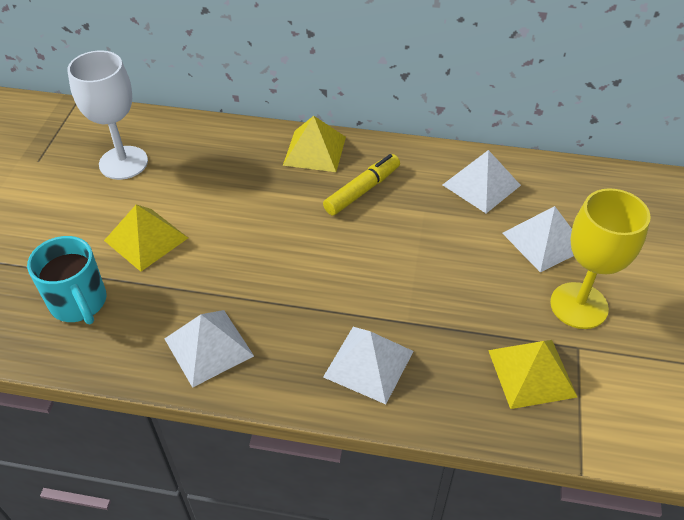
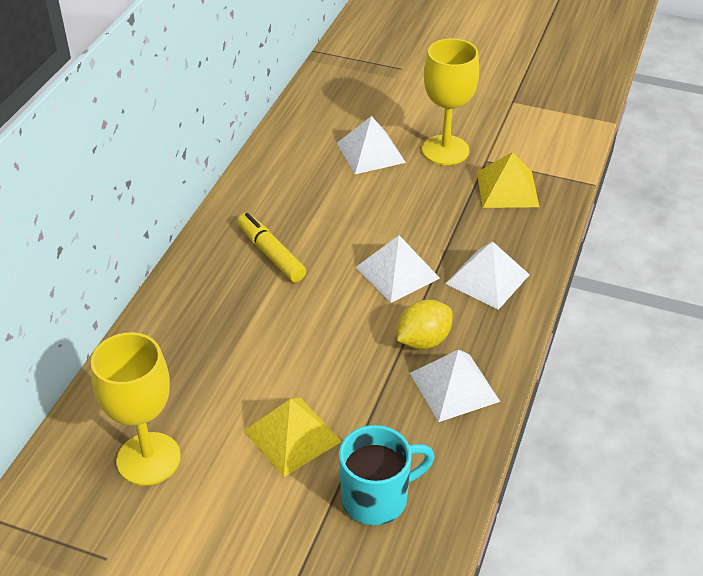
camera: 80 degrees left, 5 degrees down
white goblet [68,51,148,180] -> yellow goblet [91,332,181,486]
yellow pyramid [283,116,346,172] -> none
white pyramid [443,150,521,213] -> white pyramid moved to [355,235,440,303]
none -> yellow lemon [397,300,452,349]

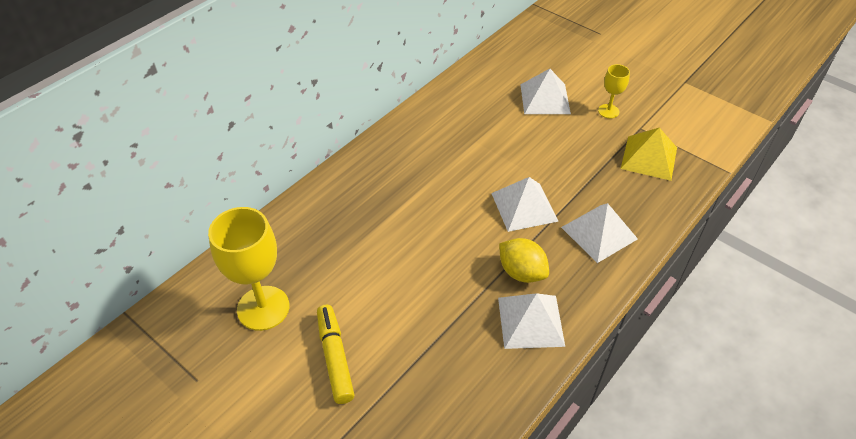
camera: 20 degrees right, 5 degrees up
yellow marker [237,213,306,282] -> yellow marker moved to [317,304,354,404]
yellow pyramid [244,398,342,477] -> none
turquoise mug [339,425,435,525] -> none
yellow lemon [397,300,452,349] -> yellow lemon turned 60 degrees clockwise [499,238,549,283]
yellow goblet [422,38,479,165] -> yellow goblet [598,64,630,118], size x0.51

